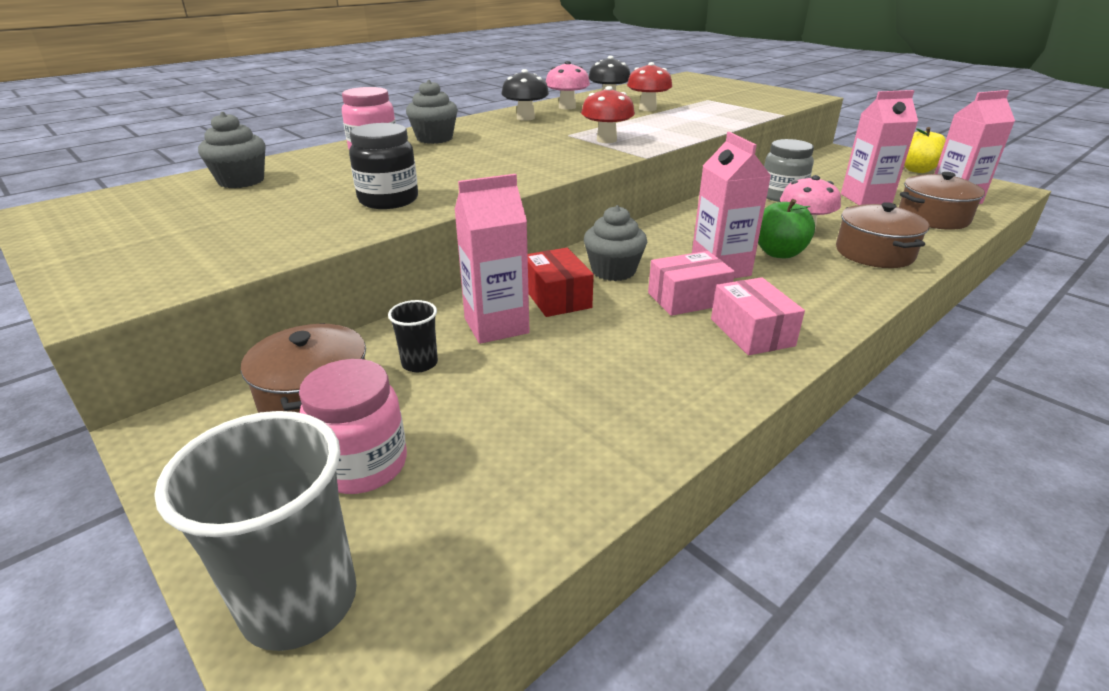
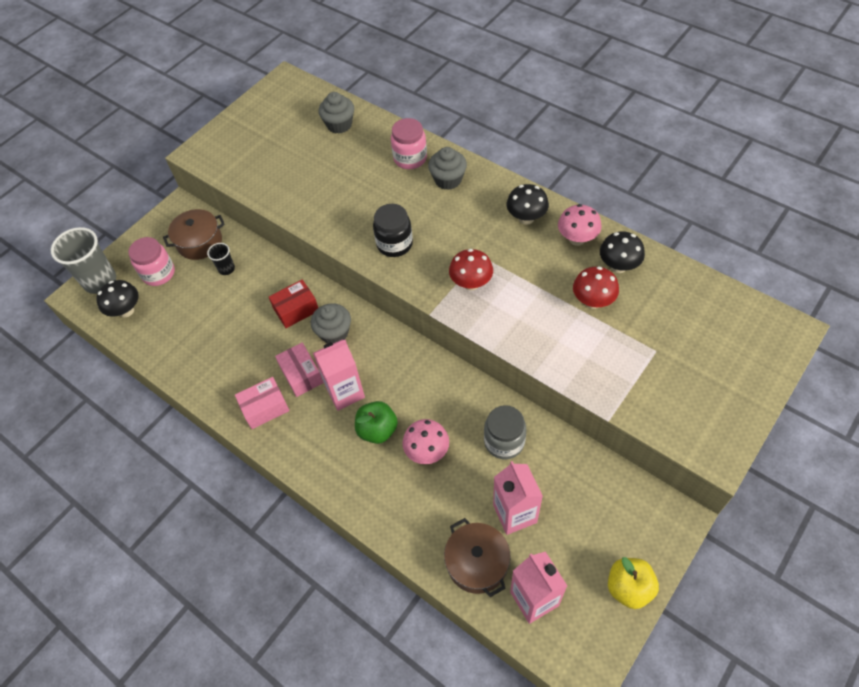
camera: 85 degrees right, 25 degrees up
black jar [349,123,418,209] -> black jar moved to [373,204,413,257]
pink carton [454,174,529,344] -> none
brown pot [836,202,929,268] -> none
none -> black mushroom [96,280,139,318]

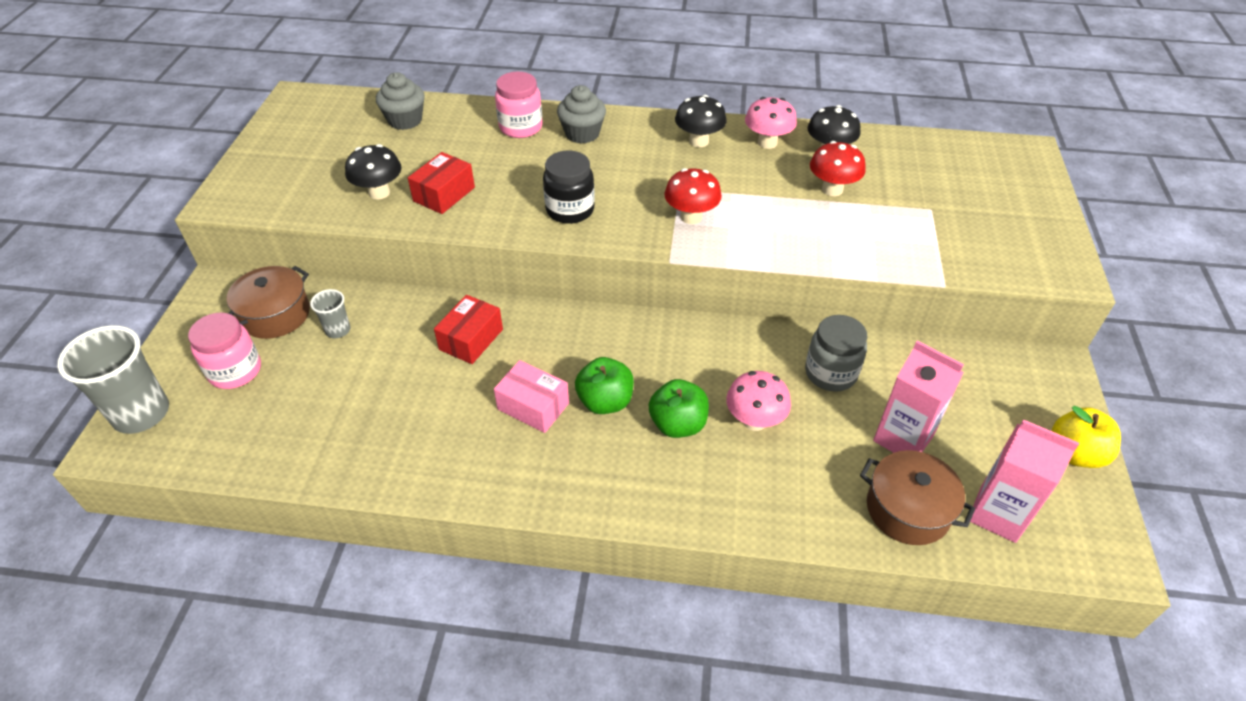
camera: 35 degrees left, 10 degrees down
black mushroom [96,280,139,318] -> black mushroom moved to [345,144,402,200]
black cup [207,243,235,275] -> grey cup [310,289,350,338]
pink box [235,377,290,429] -> none
grey cupcake [311,303,351,344] -> none
pink carton [313,339,365,411] -> green apple [575,357,634,414]
none -> red box [408,152,475,214]

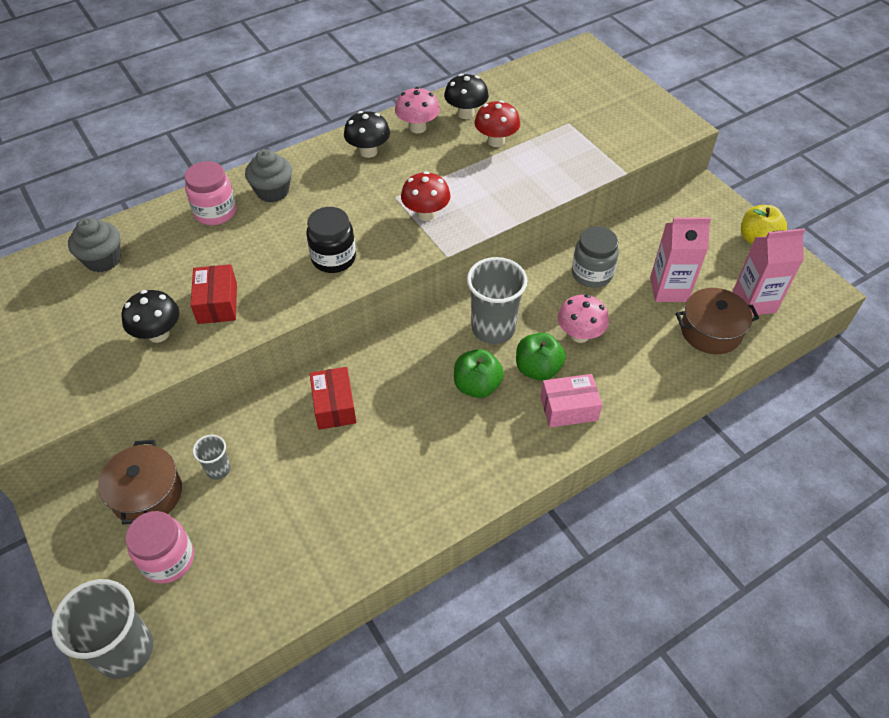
camera: 40 degrees left, 5 degrees up
pink box [494,360,569,433] -> pink box moved to [540,374,602,428]
none -> grey cup [467,257,527,344]

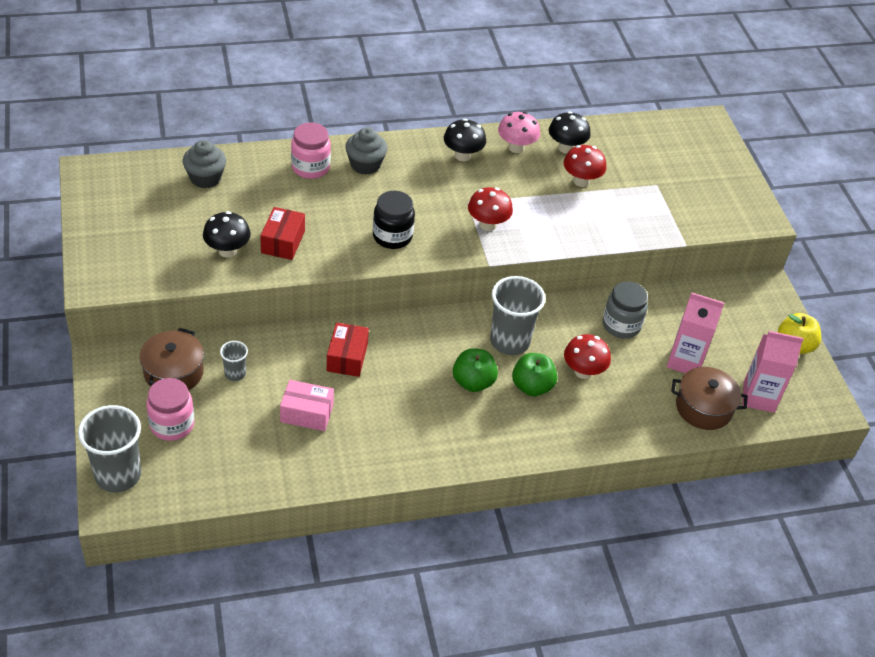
camera: 15 degrees right, 5 degrees down
pink box [540,374,602,428] -> pink box moved to [280,380,334,431]
pink mushroom [557,294,609,343] -> red mushroom [564,334,611,379]

